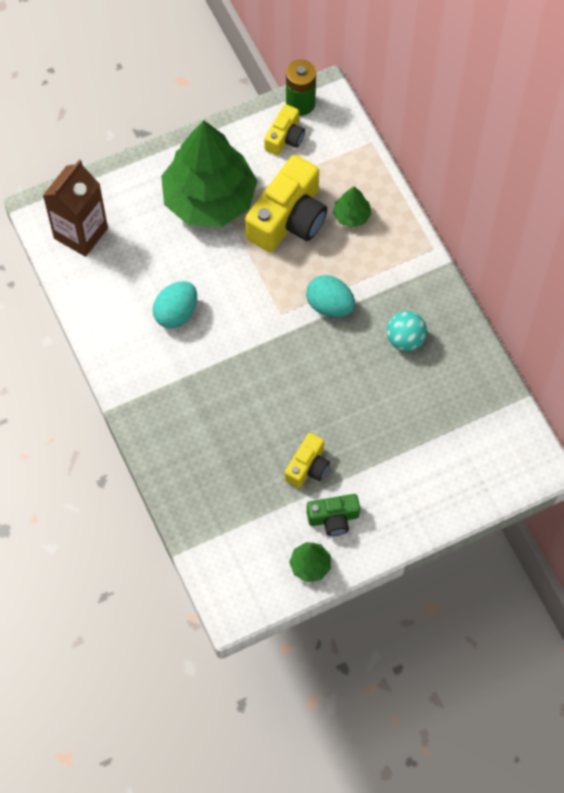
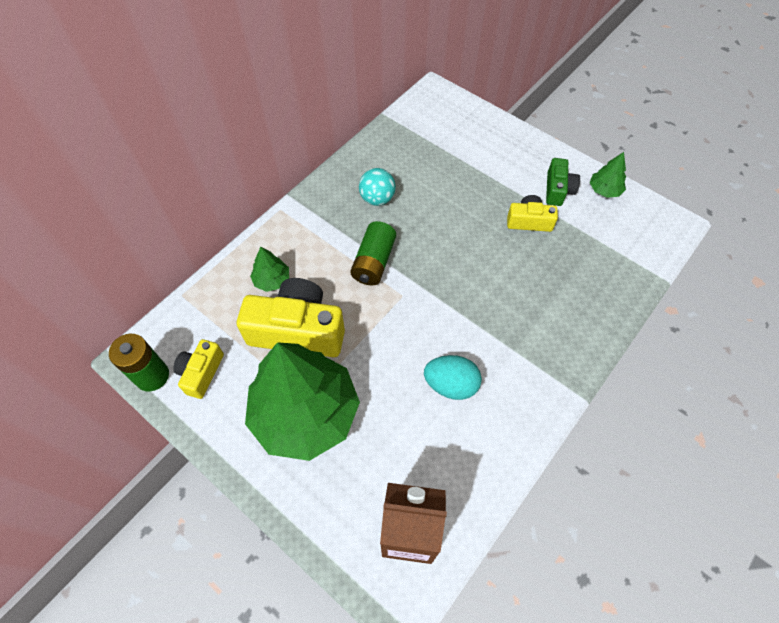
camera: 115 degrees left, 5 degrees down
yellow camera [264,104,305,155] -> yellow camera turned 75 degrees counterclockwise [173,339,224,399]
turquoise egg [306,275,355,317] -> green battery [350,221,396,285]
green camera [307,494,360,536] -> green camera turned 45 degrees clockwise [546,158,580,206]

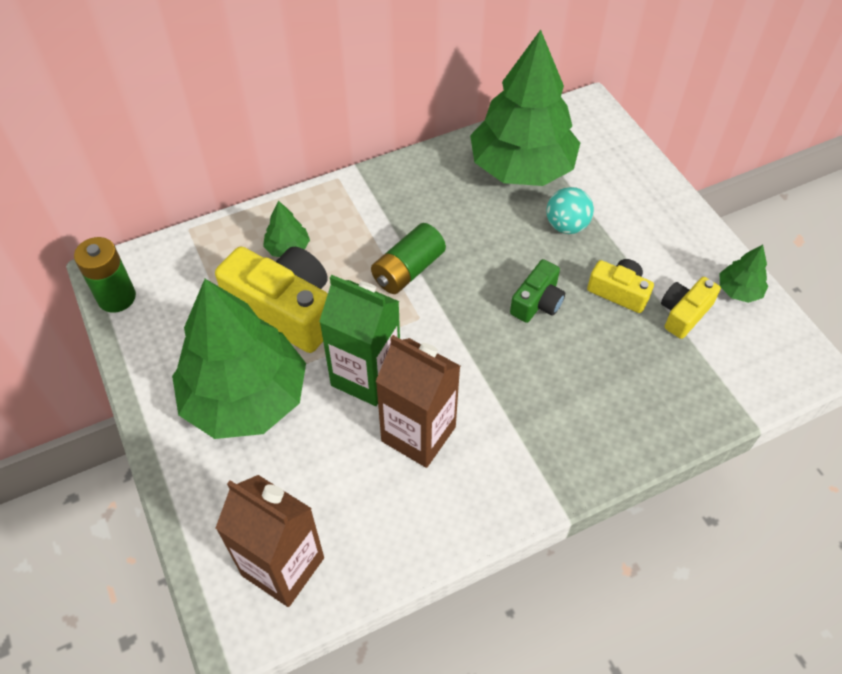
camera: 25 degrees right, 5 degrees down
yellow camera [173,339,224,399] -> yellow camera moved to [661,277,721,339]
turquoise ball [359,168,396,206] -> turquoise ball moved to [546,187,594,234]
turquoise egg [424,355,482,400] -> brown carton [375,335,460,468]
green camera [546,158,580,206] -> green camera moved to [510,259,565,323]
none -> green carton [319,275,400,406]
none -> green tree [470,30,580,186]

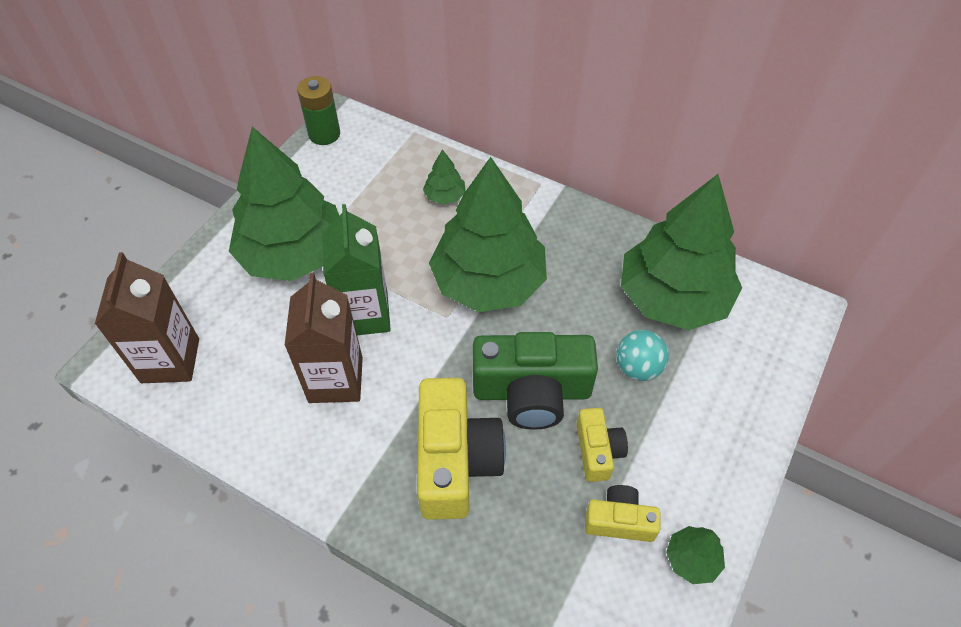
camera: 55 degrees right, 0 degrees up
yellow camera [215,247,328,353] -> yellow camera moved to [417,378,506,520]
green battery [371,223,446,294] -> green tree [429,157,547,312]
green camera [510,259,565,323] -> green camera [473,332,598,430], size x1.88

